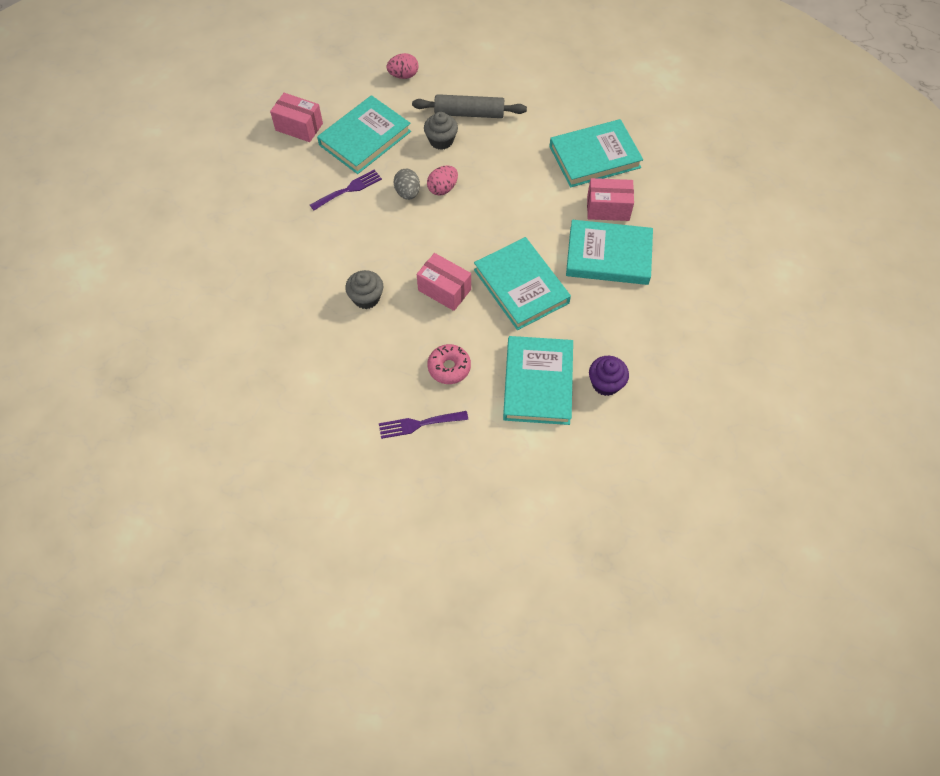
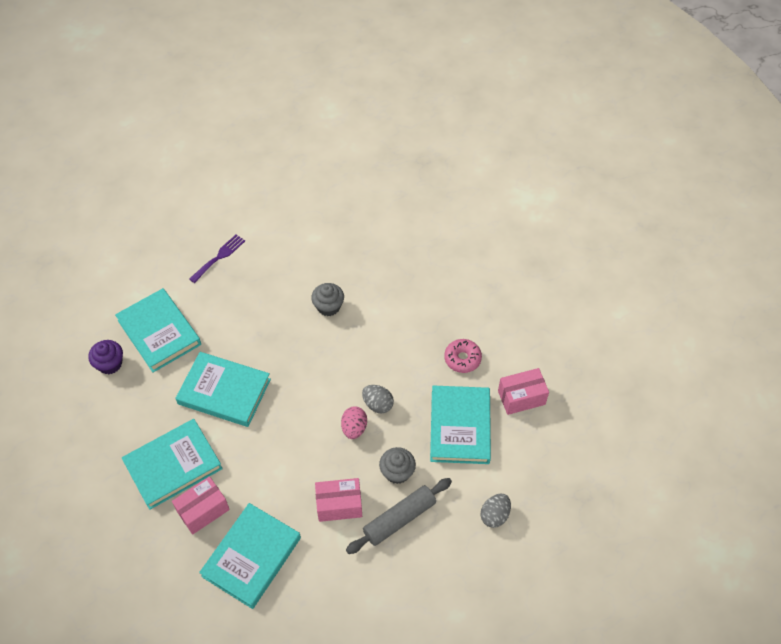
camera: 140 degrees right, 5 degrees down
purple fork [310,170,382,210] -> none
pink egg [387,53,418,79] -> grey egg [481,494,511,528]
pink box [417,253,471,311] -> pink box moved to [315,478,362,522]
pink donut [427,344,471,384] -> pink donut moved to [444,339,482,373]

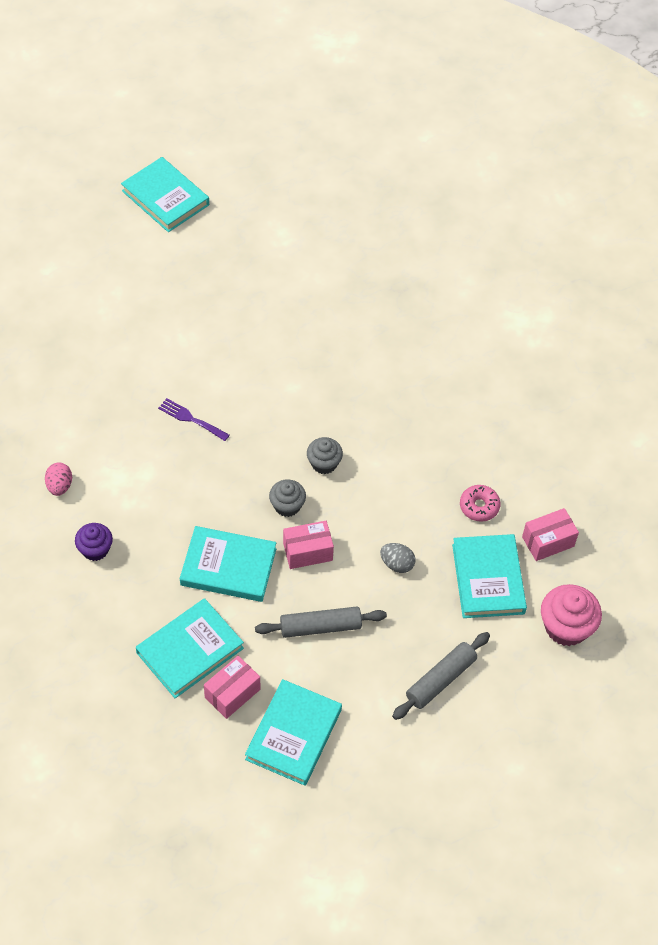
camera: 10 degrees left, 0 degrees up
turquoise book [115,288,201,373] -> turquoise book moved to [121,157,209,232]
purple fork [189,235,245,283] -> purple fork turned 90 degrees counterclockwise [158,398,230,441]
pink box [315,478,362,522] -> pink box moved to [283,521,334,569]
pink egg [341,406,367,439] -> pink egg moved to [45,462,72,496]
grey cupcake [379,447,416,484] -> grey cupcake moved to [269,479,306,517]
grey egg [481,494,511,528] -> none
none -> grey rolling pin [255,607,387,638]
none -> pink cupcake [541,584,602,646]

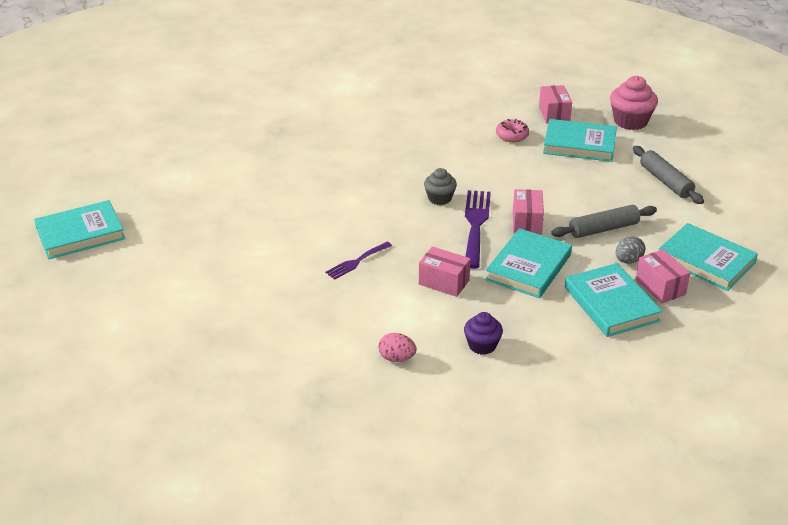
camera: 70 degrees left, 20 degrees down
grey rolling pin [255,607,387,638] -> grey rolling pin turned 60 degrees clockwise [551,205,657,238]
grey cupcake [269,479,306,517] -> purple fork [465,190,491,269]
grey egg [380,543,415,573] -> grey egg moved to [616,236,645,263]
none -> pink box [419,246,471,297]

